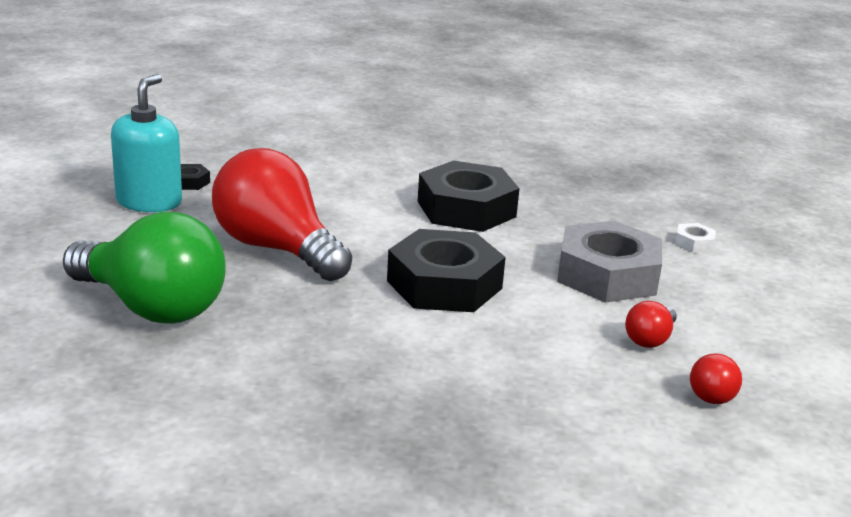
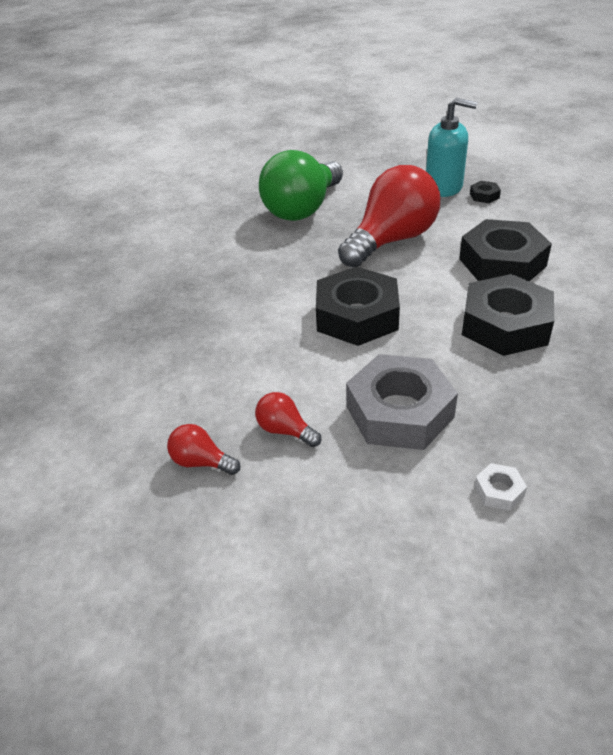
camera: 95 degrees right, 15 degrees up
none -> black nut [459,219,552,281]

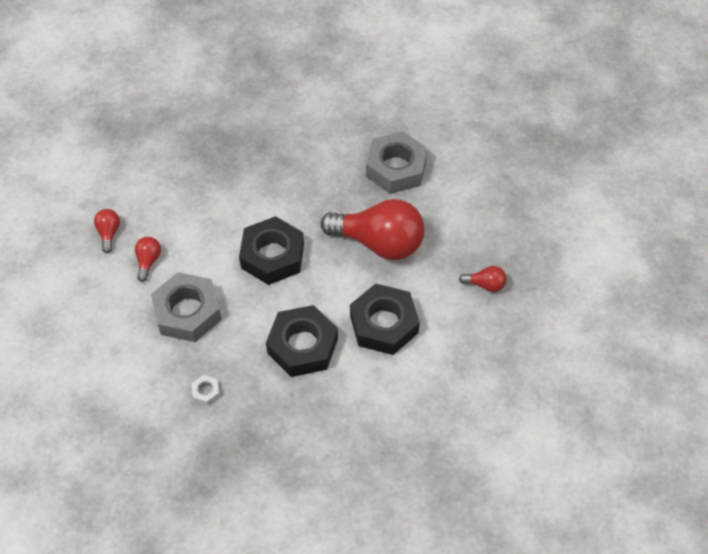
camera: 60 degrees right, 15 degrees up
green light bulb [259,150,343,221] -> grey nut [366,131,428,194]
turquoise soap dispenser [426,98,477,197] -> none
black nut [470,181,501,203] -> red light bulb [459,266,506,292]
white nut [474,463,527,511] -> white nut moved to [191,375,220,406]

